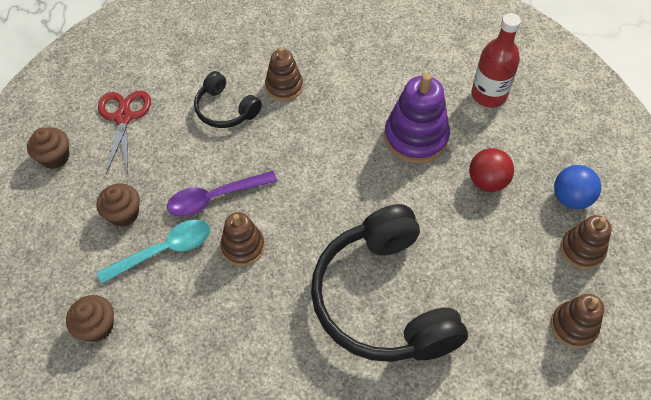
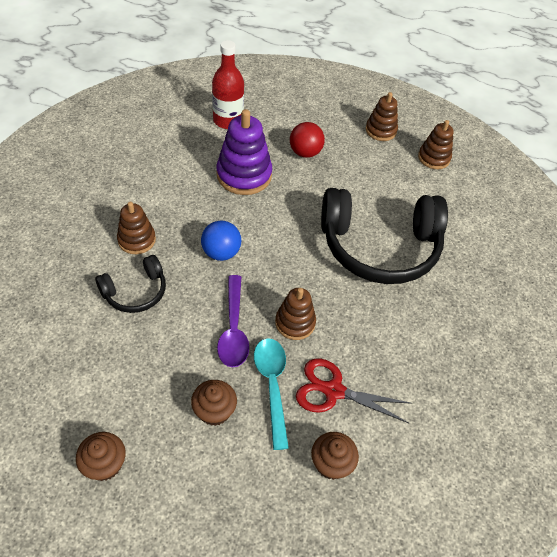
camera: 75 degrees left, 5 degrees down
red scissors [98,91,151,174] -> red scissors moved to [296,359,412,423]
blue ball [554,165,601,209] -> blue ball moved to [201,221,241,261]

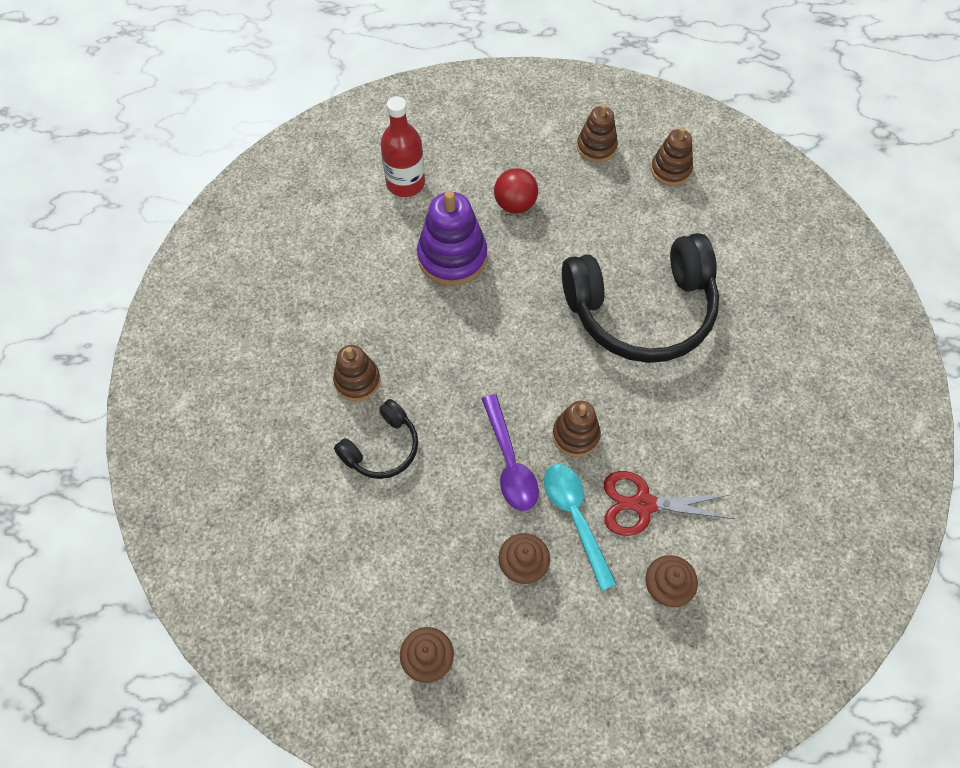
camera: 10 degrees left, 10 degrees up
blue ball [201,221,241,261] -> none

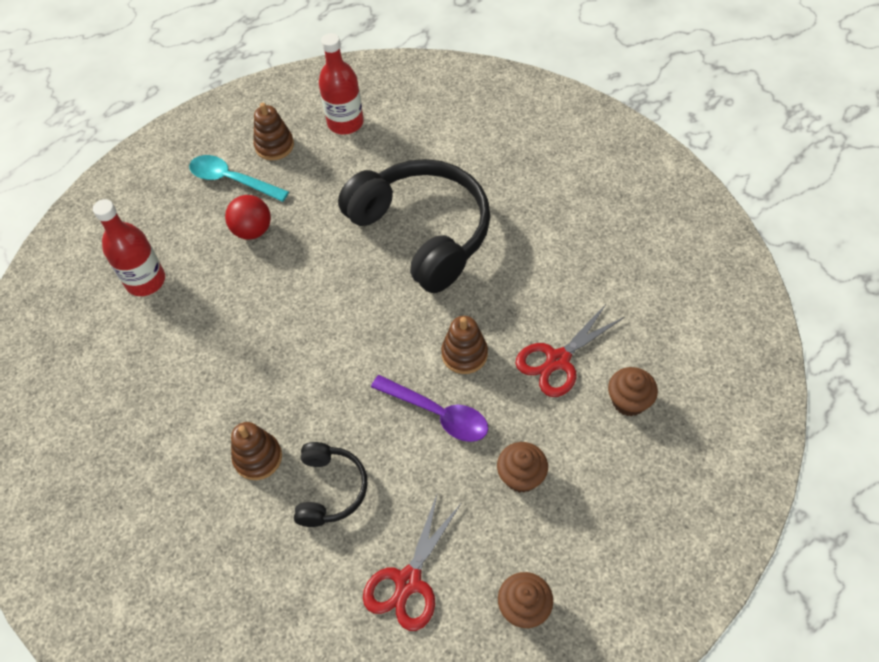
camera: 40 degrees left, 5 degrees down
purple stacking toy [417,190,487,286] -> none
turquoise spoon [544,464,617,591] -> turquoise spoon moved to [189,155,289,202]
black headphones [562,233,719,363] -> black headphones turned 75 degrees counterclockwise [338,159,490,293]
brown stacking toy [651,127,693,186] -> red bottle [319,33,364,134]
none -> red scissors [363,495,461,631]

